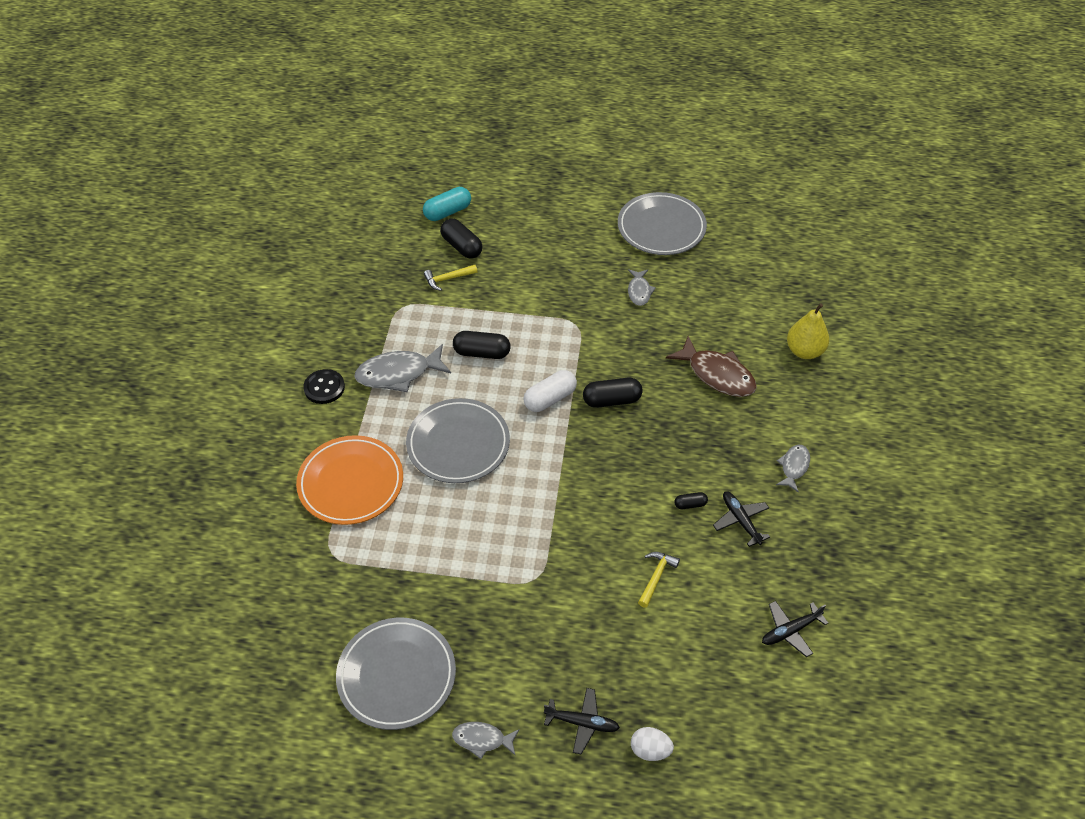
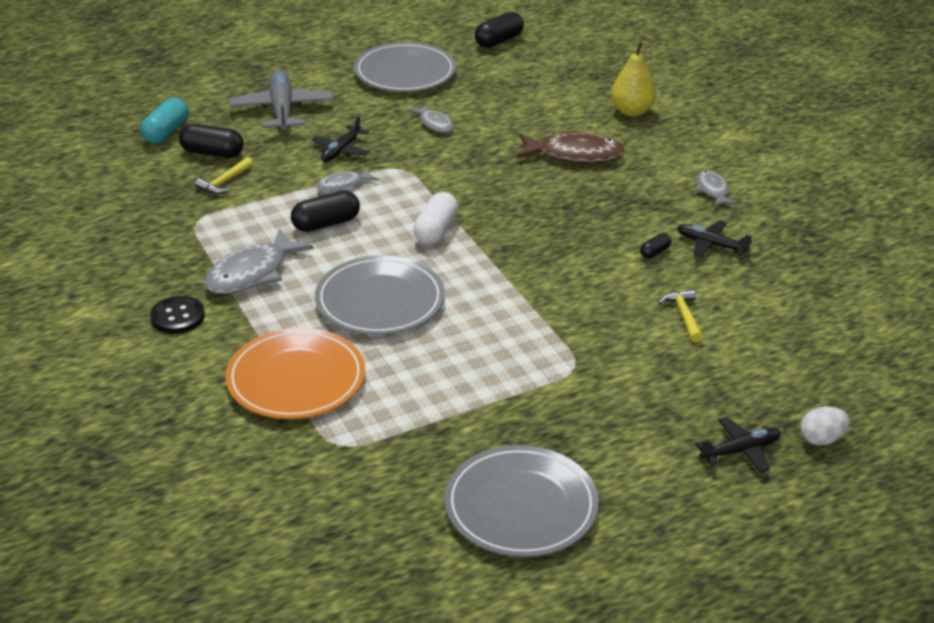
camera: 35 degrees left, 15 degrees down
grey fish [452,722,519,759] -> grey fish moved to [316,167,379,192]
black capsule [583,378,643,408] -> black capsule moved to [475,12,524,48]
black plane [762,601,828,657] -> black plane moved to [312,116,370,162]
none -> grey plane [229,69,334,131]

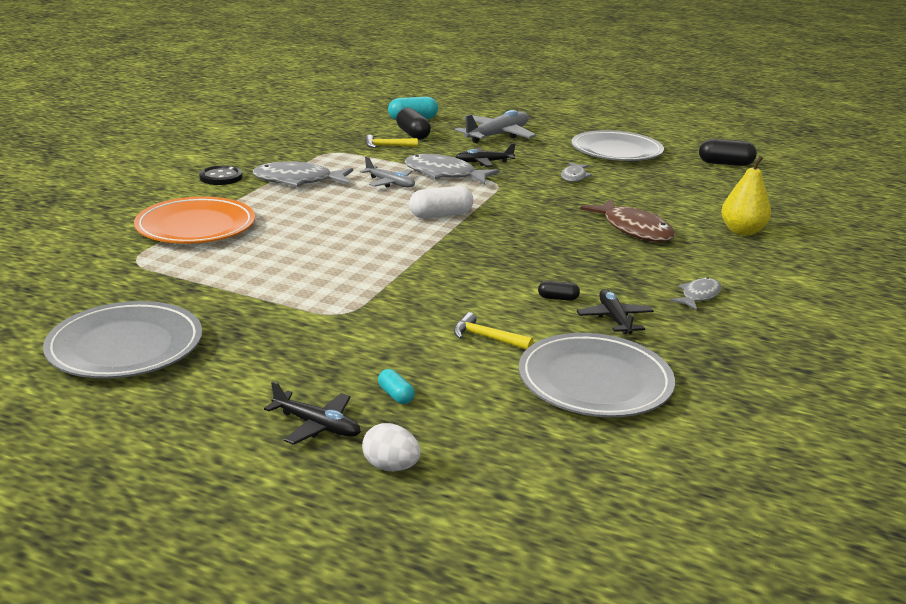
camera: 50 degrees right, 10 degrees down
black capsule [291,191,360,232] -> grey plane [360,157,415,187]
grey plate [315,255,445,335] -> grey plate moved to [519,333,675,417]
grey fish [316,167,379,192] -> grey fish [404,154,500,184], size x1.77
yellow hammer [659,289,703,342] -> yellow hammer turned 105 degrees counterclockwise [454,312,533,349]
none -> turquoise capsule [378,369,415,404]

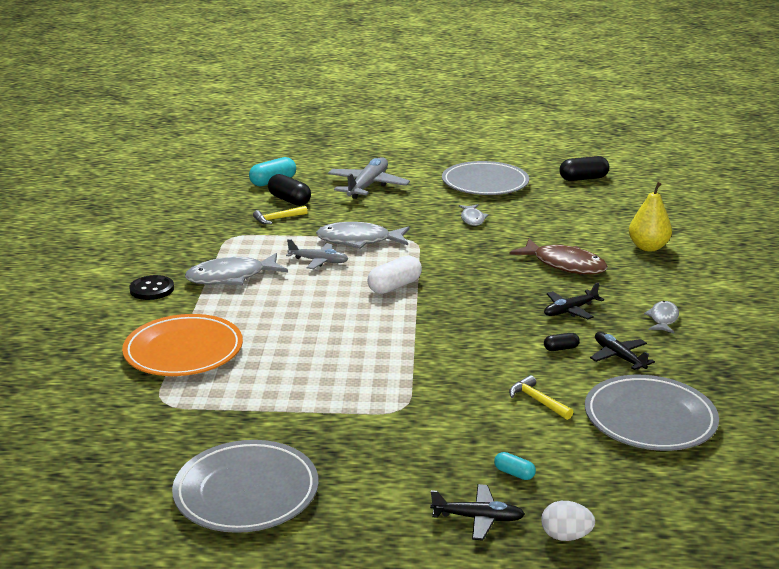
camera: 20 degrees left, 0 degrees up
yellow hammer [454,312,533,349] -> yellow hammer turned 45 degrees clockwise [509,375,573,420]
black plane [456,143,515,167] -> black plane moved to [544,282,604,319]

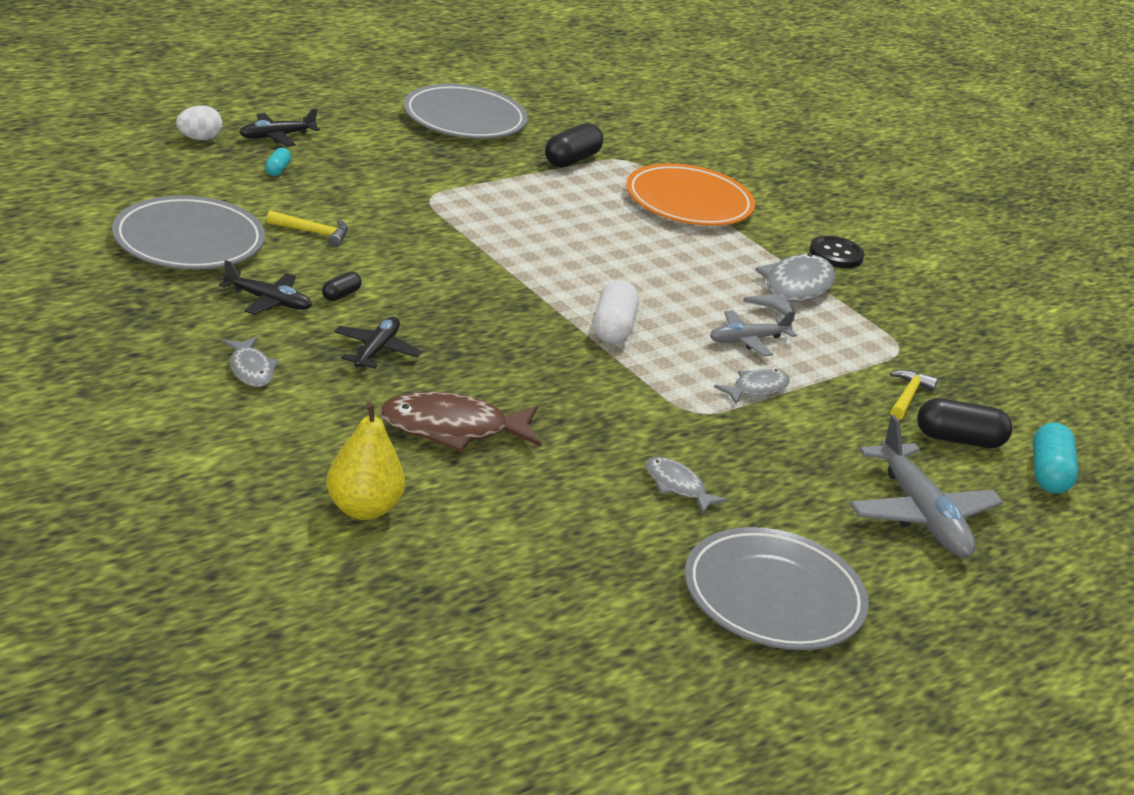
camera: 135 degrees right, 5 degrees up
grey fish [316,222,410,249] -> grey fish [714,369,790,404], size x0.56
turquoise capsule [494,452,536,480] -> turquoise capsule turned 75 degrees counterclockwise [265,148,291,176]
black capsule [559,156,609,181] -> black capsule moved to [545,123,603,168]

